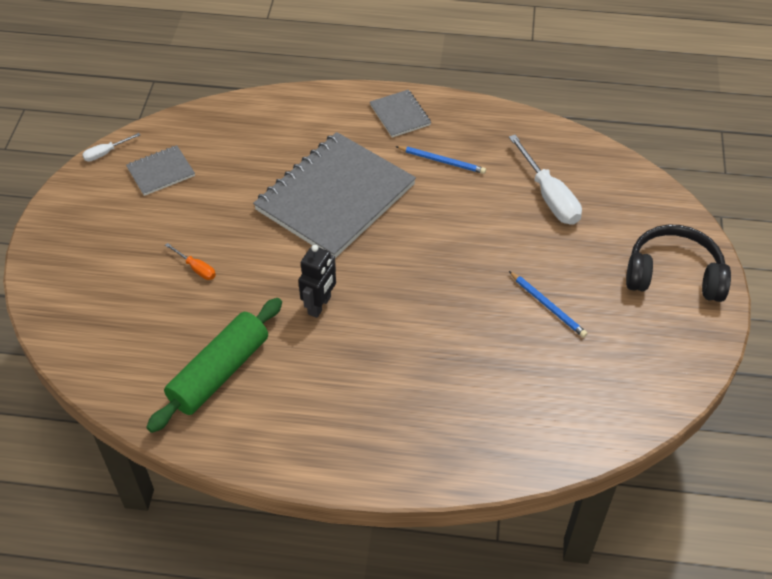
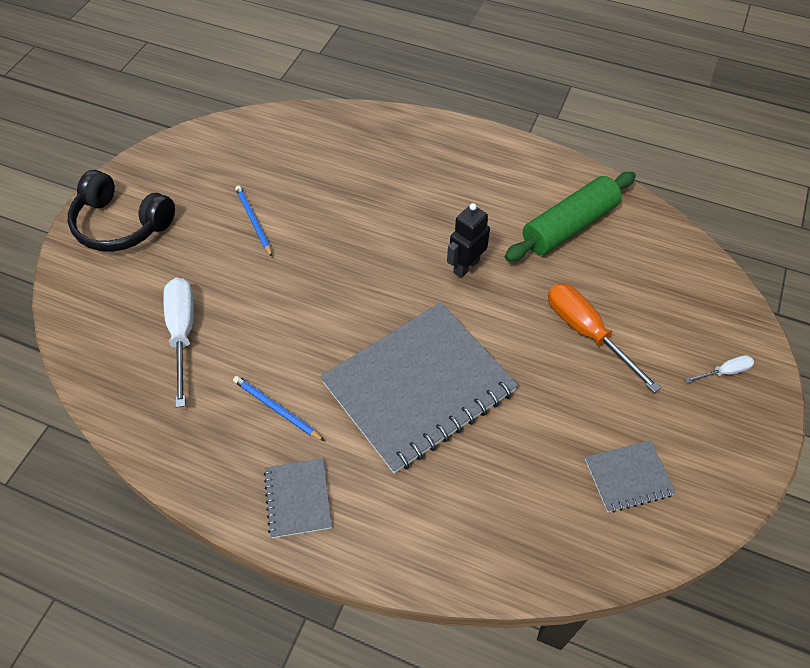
camera: 165 degrees left, 5 degrees up
white screwdriver [82,133,140,162] -> white screwdriver moved to [685,355,754,383]
orange screwdriver [165,243,216,280] -> orange screwdriver [548,283,661,393], size x2.02

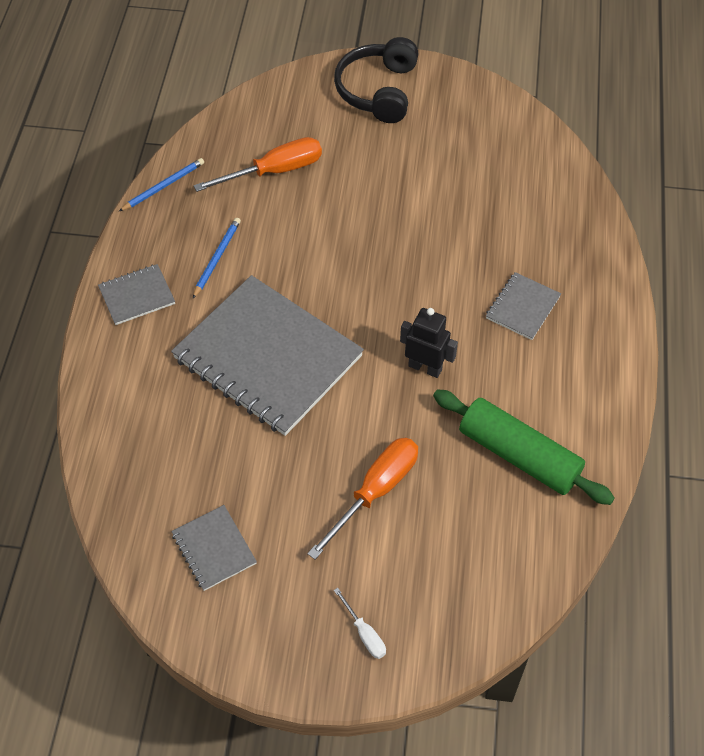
camera: 75 degrees right, 0 degrees up
white screwdriver [163,278,194,408] -> orange screwdriver [194,137,322,192]
blue pencil [235,185,272,257] -> blue pencil moved to [119,158,204,211]
none -> grey notebook [486,272,561,340]

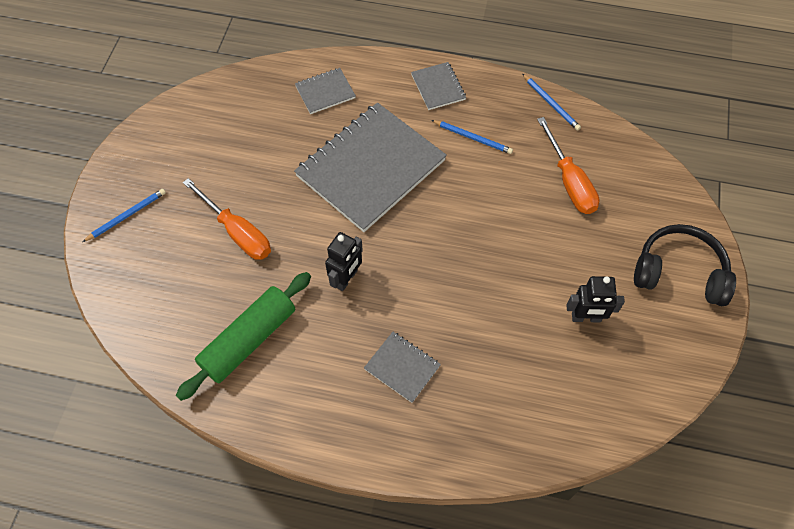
camera: 95 degrees right, 5 degrees up
grey notebook [171,505,257,591] -> grey notebook moved to [295,68,356,114]
white screwdriver [334,588,386,659] -> blue pencil [83,189,166,242]
none -> black robot [566,276,625,323]

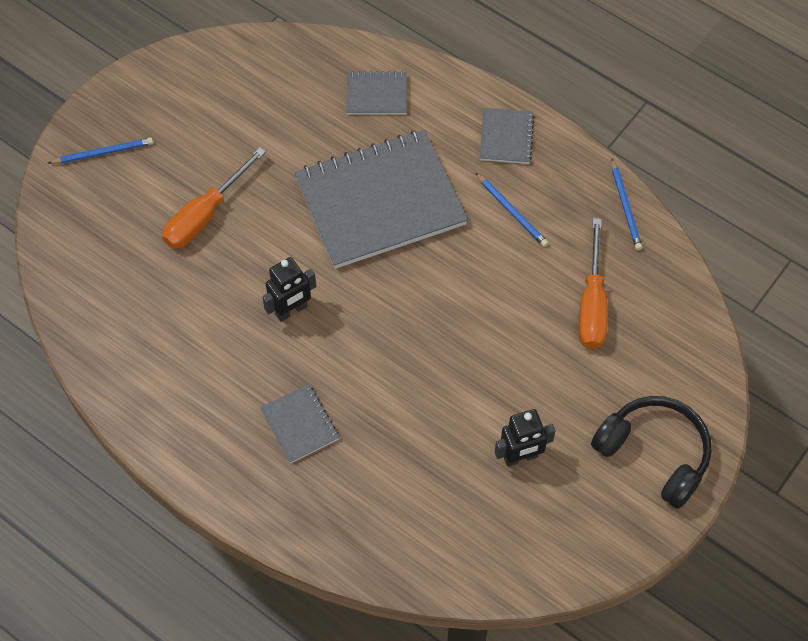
camera: 25 degrees right, 0 degrees up
green rolling pin [176,272,311,401] -> none
orange screwdriver [183,178,271,260] -> orange screwdriver turned 60 degrees clockwise [162,147,266,249]
black robot [566,276,625,323] -> black robot turned 45 degrees counterclockwise [495,409,555,467]

